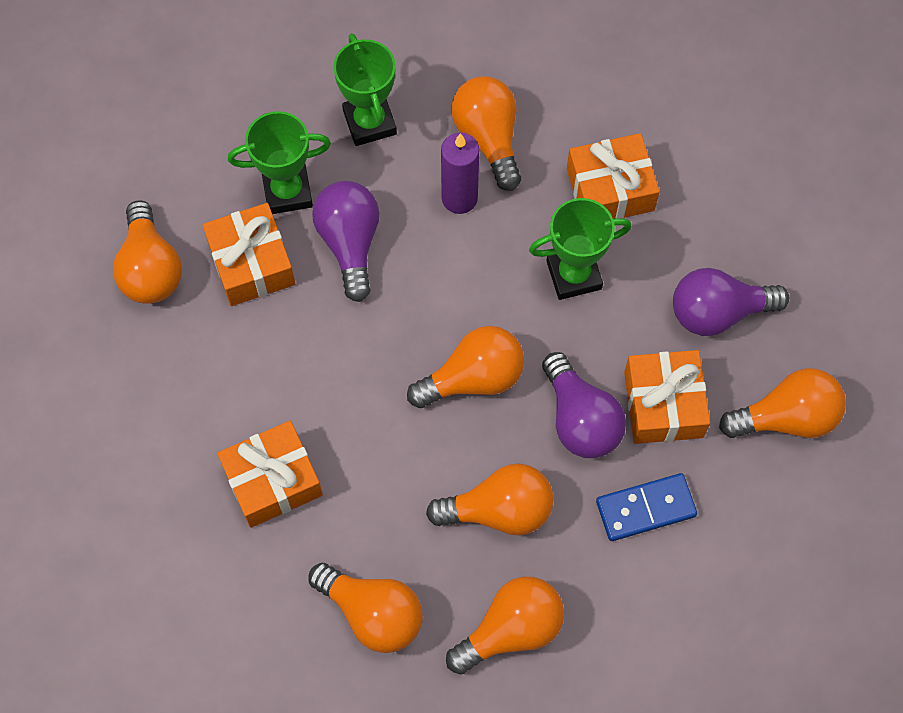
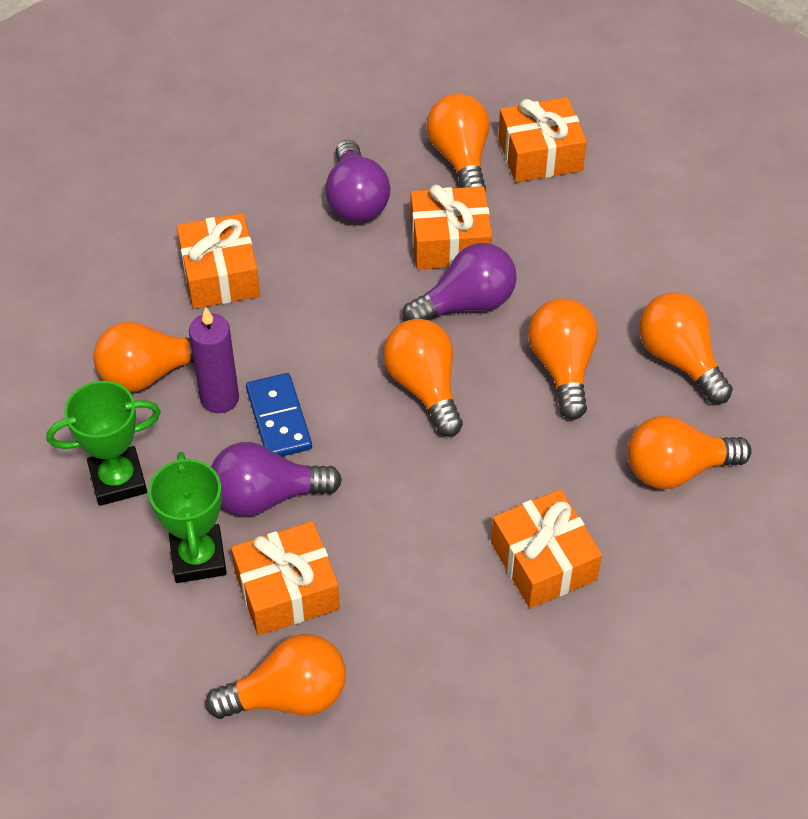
camera: 90 degrees left, 15 degrees down
orange light bulb [309,563,423,653] -> orange light bulb turned 135 degrees counterclockwise [627,416,752,489]
green trophy [529,198,632,300] -> none
blue domino [596,473,697,541] -> blue domino moved to [246,373,312,456]
none -> orange gift [498,97,587,183]

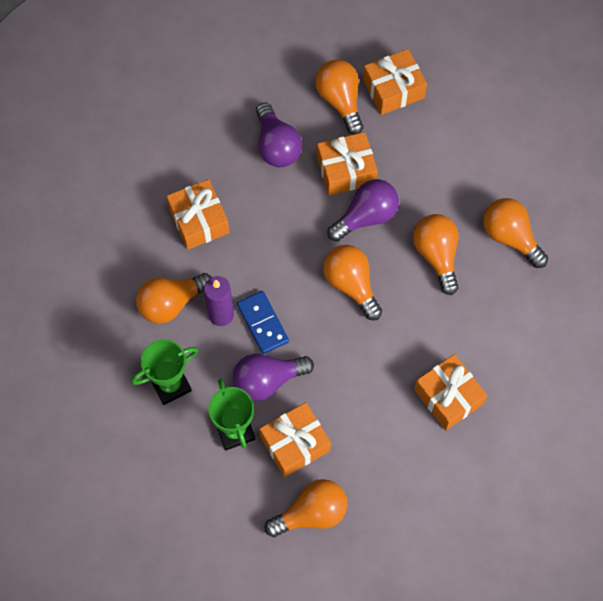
camera: 10 degrees left, 15 degrees up
orange light bulb [627,416,752,489] -> none

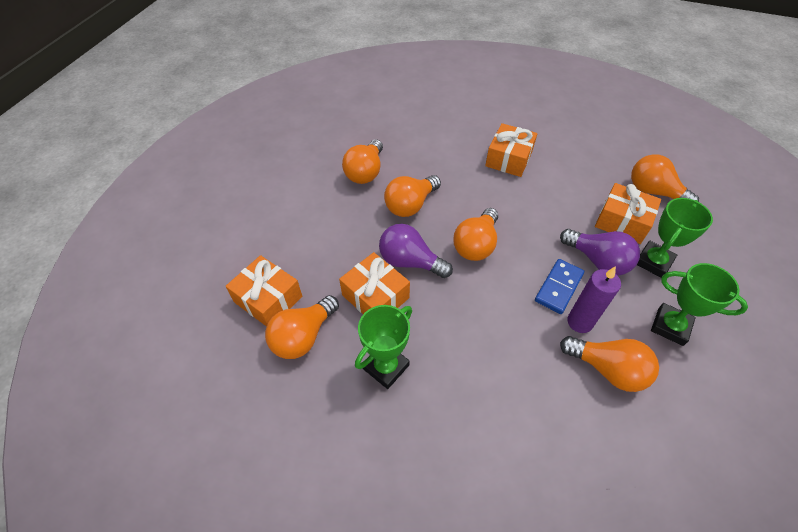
camera: 120 degrees left, 15 degrees down
orange gift [166,179,230,250] -> none
purple light bulb [256,102,302,167] -> green trophy [355,305,412,389]

